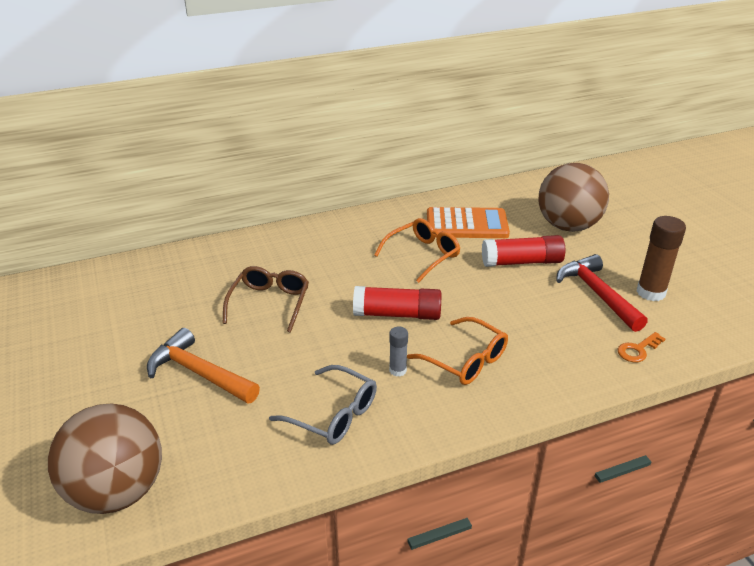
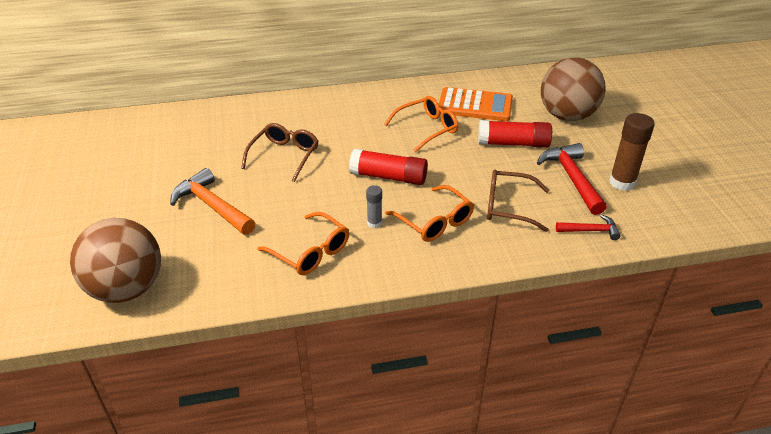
camera: 10 degrees right, 5 degrees up
grey glasses [269,365,377,445] -> orange glasses [257,212,349,275]
orange key [618,332,665,362] -> red hammer [556,215,621,240]
none -> brown glasses [487,170,549,232]

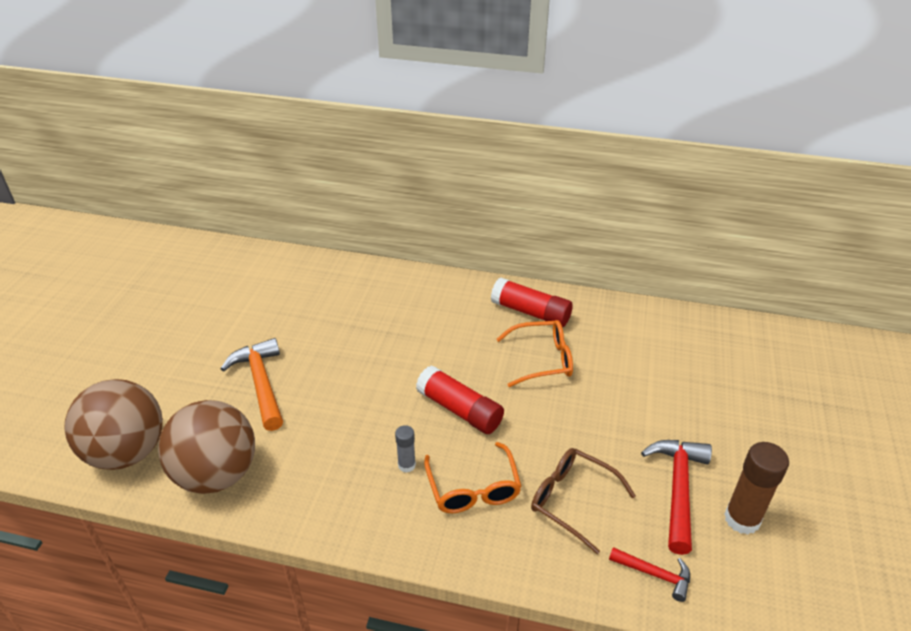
camera: 25 degrees right, 0 degrees up
brown glasses [241,123,319,182] -> none
orange glasses [257,212,349,275] -> none
orange calculator [439,87,513,121] -> none
red glue stick [478,120,552,148] -> red glue stick moved to [491,278,573,327]
brown ball [541,58,605,121] -> brown ball moved to [158,400,255,494]

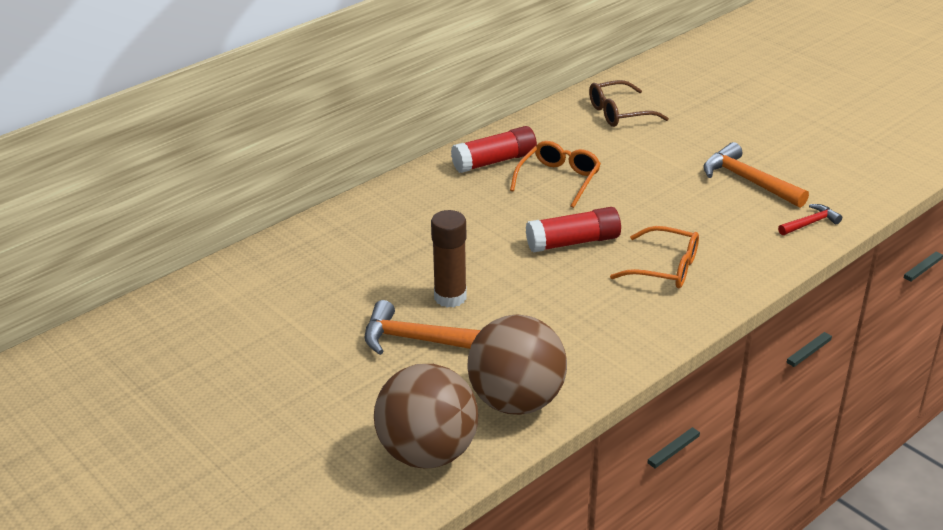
camera: 55 degrees left, 5 degrees down
grey glue stick [395,425,416,473] -> none
brown glasses [531,448,636,554] -> brown glasses moved to [589,80,669,127]
red hammer [641,440,712,555] -> orange hammer [704,142,809,208]
brown glue stick [724,442,789,535] -> brown glue stick moved to [431,210,467,308]

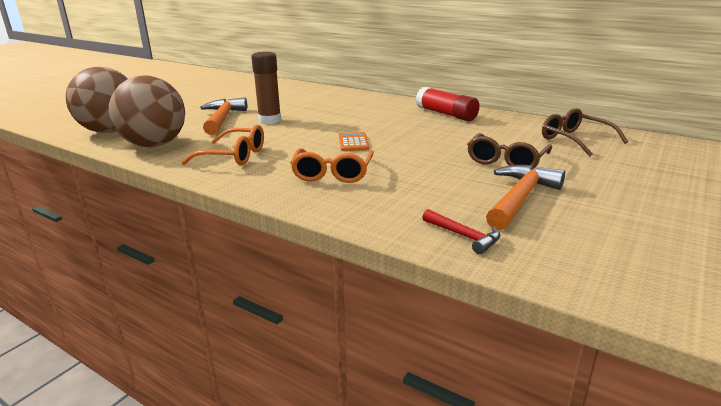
camera: 75 degrees right, 10 degrees down
orange glasses [510,141,601,208] -> orange glasses moved to [182,125,264,165]
red glue stick [526,207,621,253] -> orange calculator [339,132,369,151]
none -> brown glasses [467,133,552,169]

